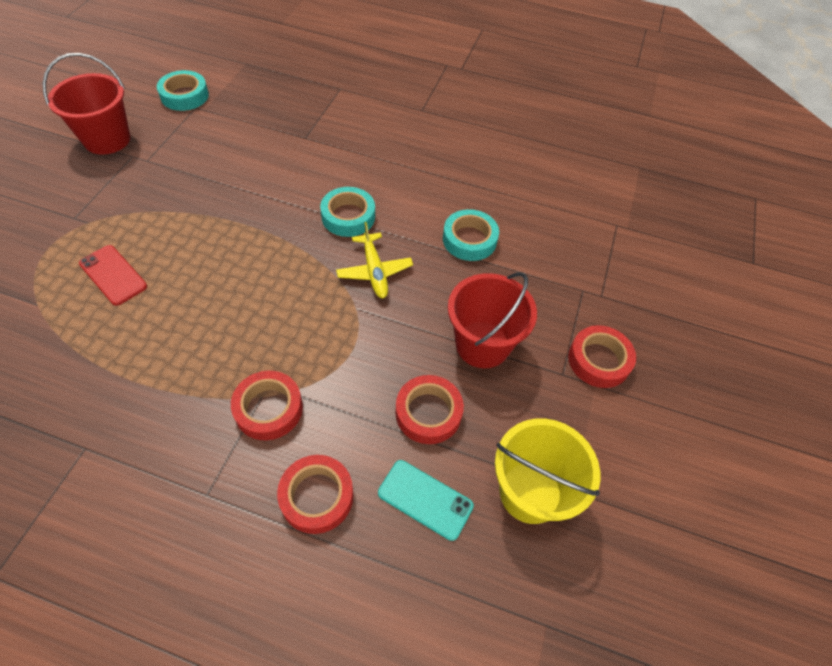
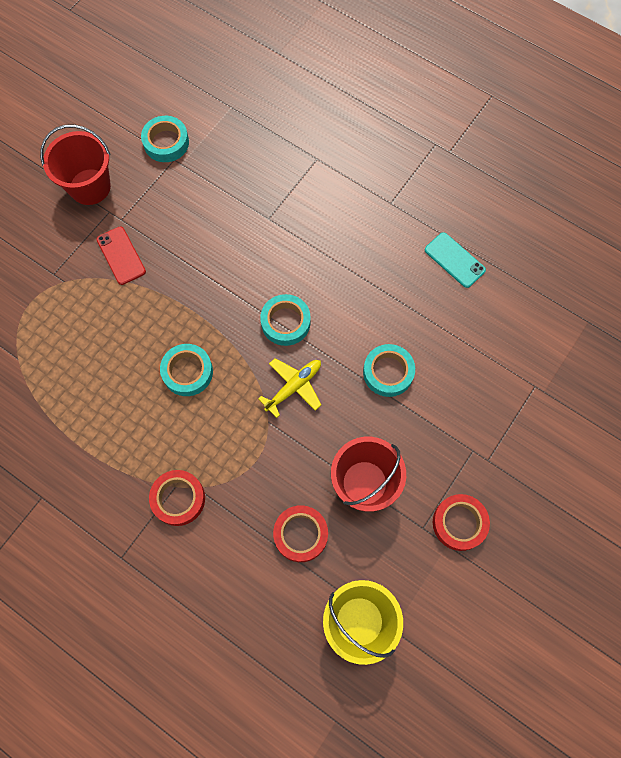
camera: 20 degrees right, 15 degrees up
red phone [79,245,147,306] -> red phone moved to [96,227,146,285]
red tape [277,455,353,534] -> none
yellow plane [336,222,413,298] -> yellow plane turned 135 degrees counterclockwise [258,358,321,418]
turquoise phone [378,460,474,541] -> turquoise phone moved to [425,232,486,288]
none -> turquoise tape [160,344,213,396]

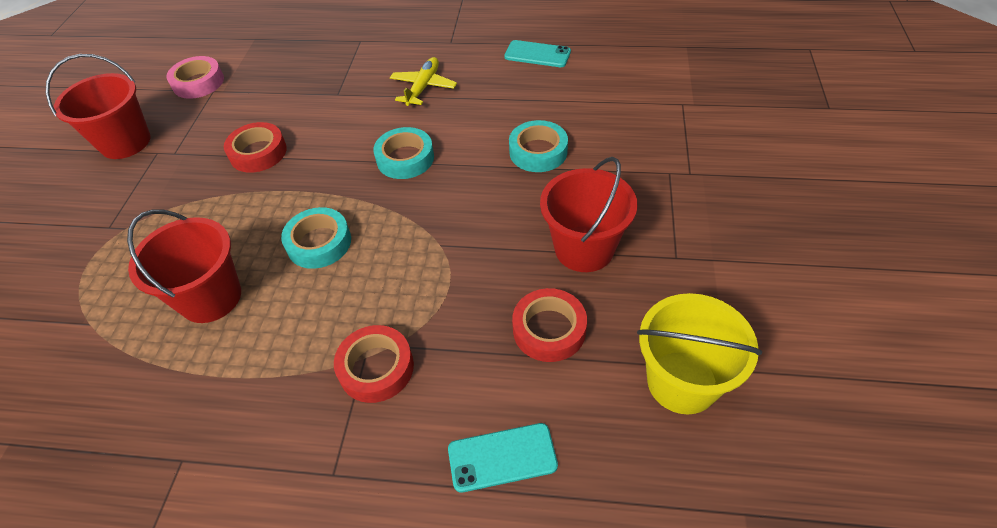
camera: 25 degrees left, 20 degrees down
red phone [96,227,146,285] -> none
turquoise tape [141,116,189,162] -> pink tape [167,56,224,99]
yellow plane [258,358,321,418] -> yellow plane moved to [390,57,457,106]
red tape [433,494,490,551] -> red tape moved to [224,122,287,173]
none -> red bucket [127,210,241,323]
none -> turquoise phone [448,423,558,493]

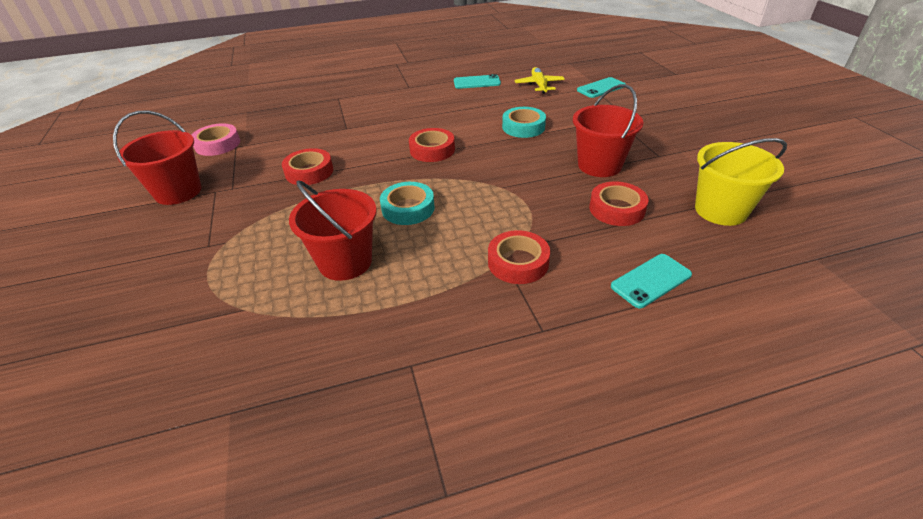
camera: 25 degrees left, 10 degrees down
turquoise tape [373,127,434,179] -> red tape [409,128,455,162]
yellow plane [390,57,457,106] -> yellow plane moved to [515,67,565,94]
none -> turquoise phone [577,77,625,98]

